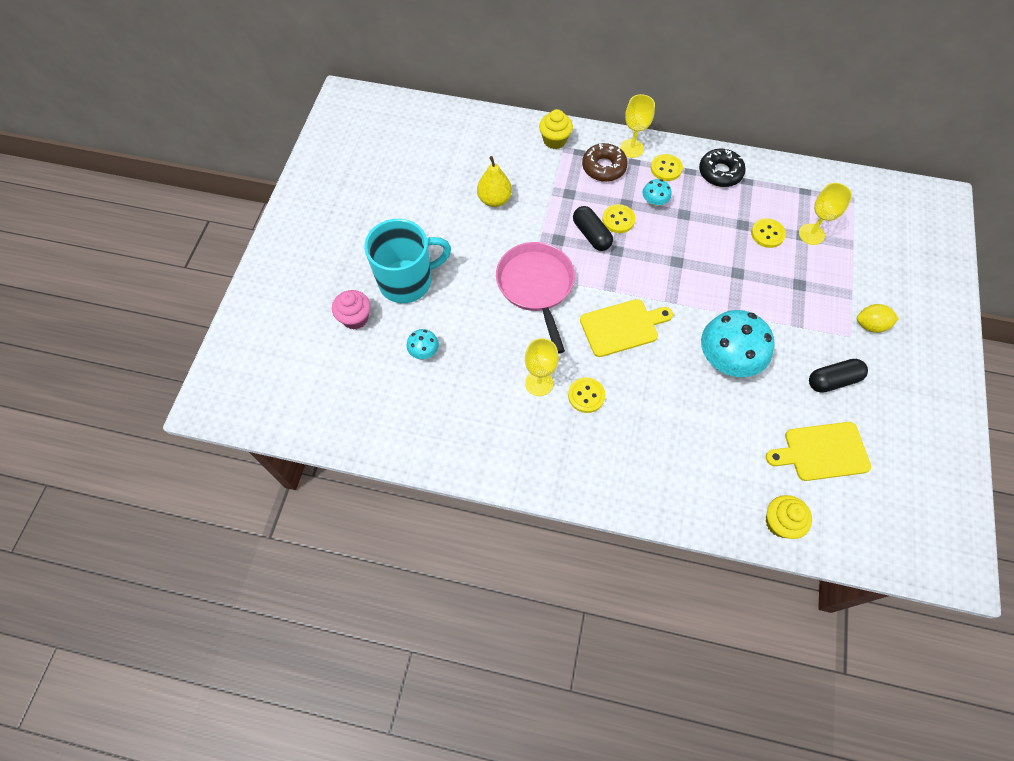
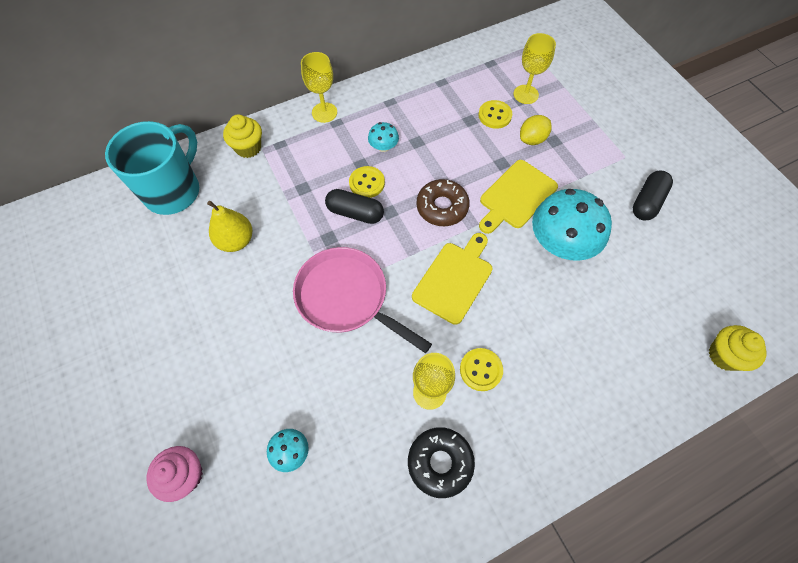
camera: 40 degrees left, 0 degrees up
turquoise mug [364,219,451,303] -> turquoise mug moved to [105,121,199,215]
brown donut [582,143,628,182] -> brown donut moved to [417,179,470,226]
yellow button [651,154,683,181] -> none
black donut [699,149,746,187] -> black donut moved to [408,427,475,498]
yellow cutting board [766,422,871,481] -> yellow cutting board moved to [479,160,558,234]
yellow lemon [857,304,899,333] -> yellow lemon moved to [520,115,552,145]

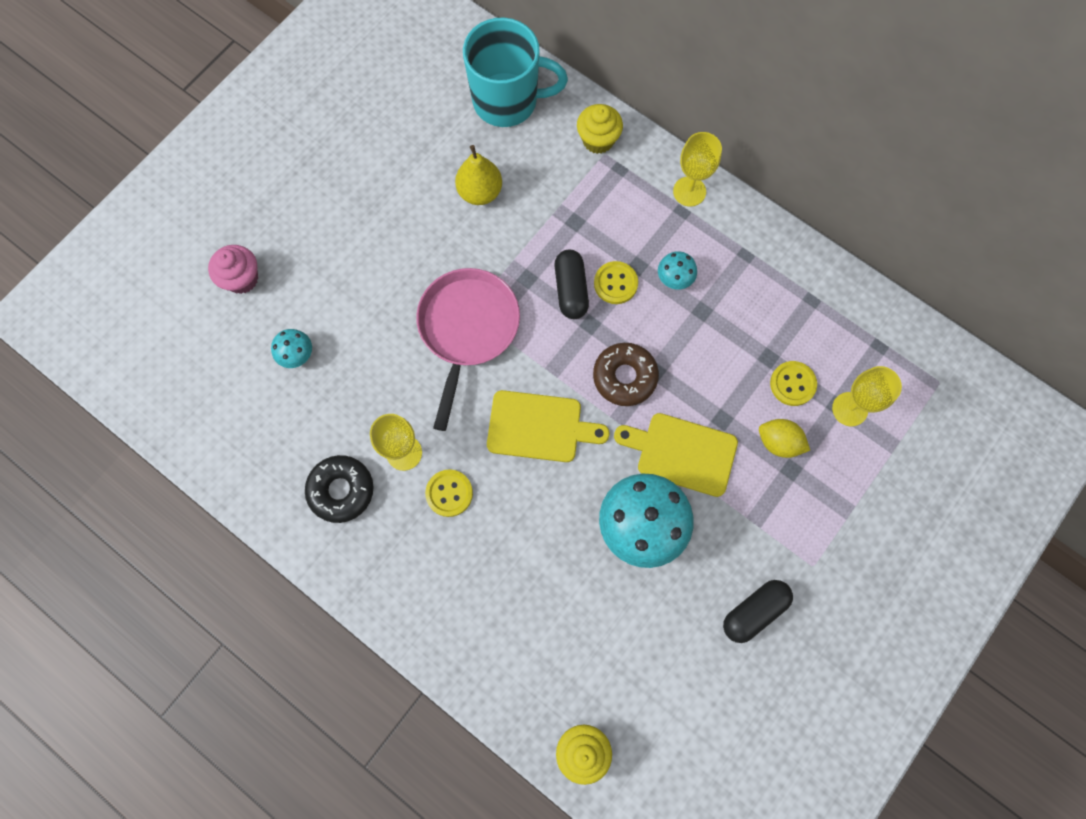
camera: 65 degrees right, 10 degrees up
black capsule [633,171,673,220] -> black capsule turned 45 degrees counterclockwise [723,580,793,643]

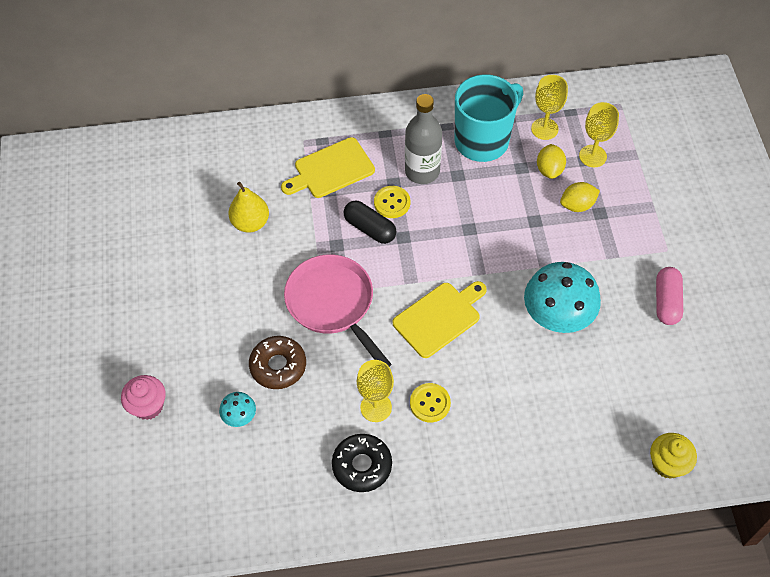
camera: 45 degrees left, 15 degrees down
turquoise mug [463,18,568,127] -> turquoise mug moved to [455,74,523,162]
yellow cupcake [577,104,623,154] -> none
brown donut [593,343,659,406] -> brown donut moved to [249,336,306,389]
yellow cutting board [614,413,738,497] -> yellow cutting board moved to [281,137,375,198]
turquoise mushroom [658,251,697,290] -> grey bottle [405,94,442,184]
yellow goblet [673,132,722,207] -> yellow goblet moved to [531,75,568,140]
black capsule [723,580,793,643] -> pink capsule [656,267,683,325]
yellow button [770,361,817,406] -> yellow lemon [537,144,566,179]

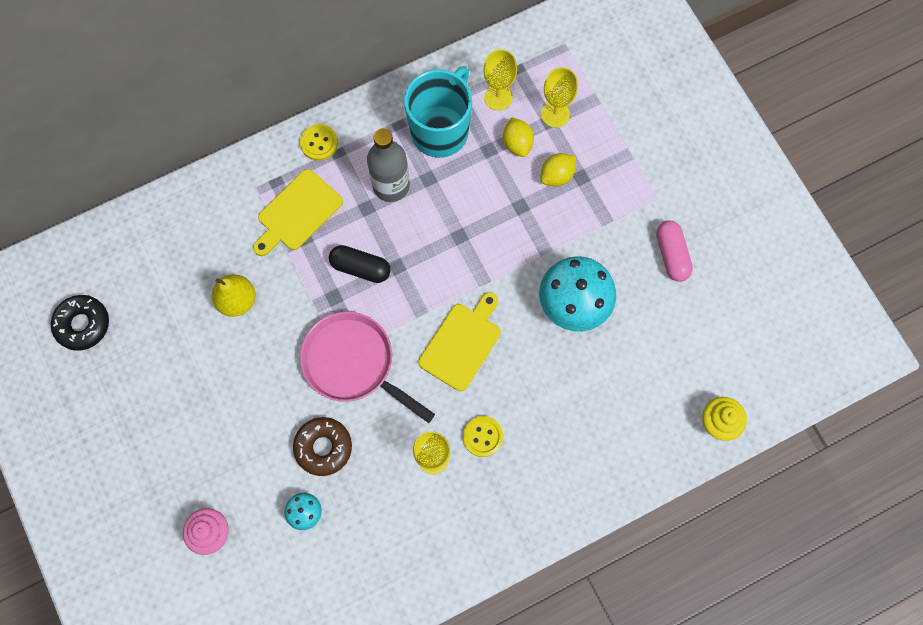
camera: 20 degrees left, 15 degrees up
black donut [332,434,392,492] -> black donut moved to [51,295,109,351]
yellow button [374,186,410,218] -> yellow button moved to [300,124,338,161]

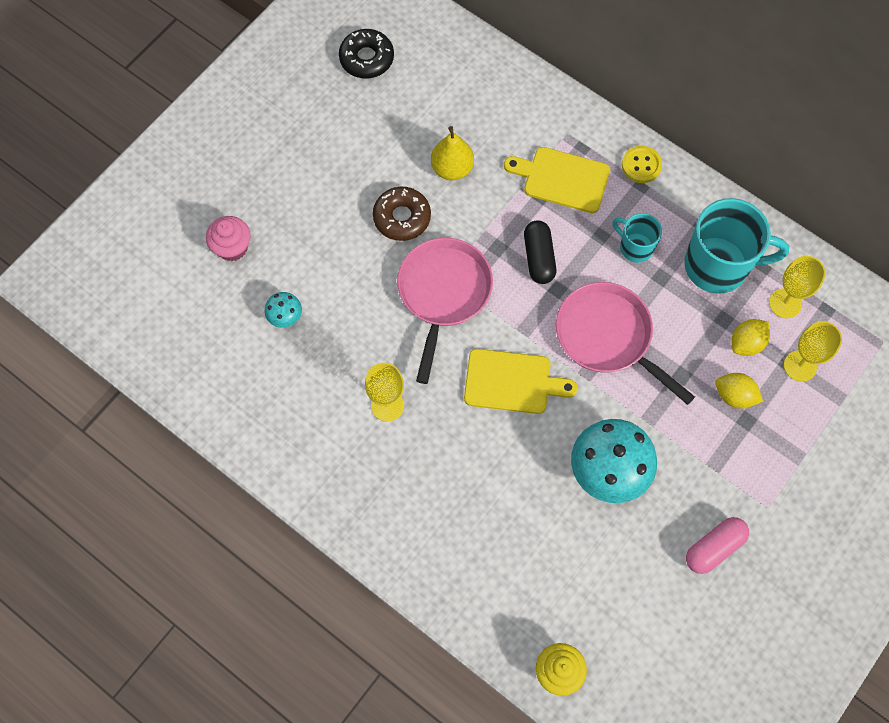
camera: 65 degrees right, 5 degrees down
brown donut [293,417,352,476] -> brown donut moved to [373,187,431,241]
grey bottle [367,128,410,202] -> turquoise mug [613,213,662,263]
yellow button [463,416,503,457] -> none
none -> pink pan [556,282,695,405]

